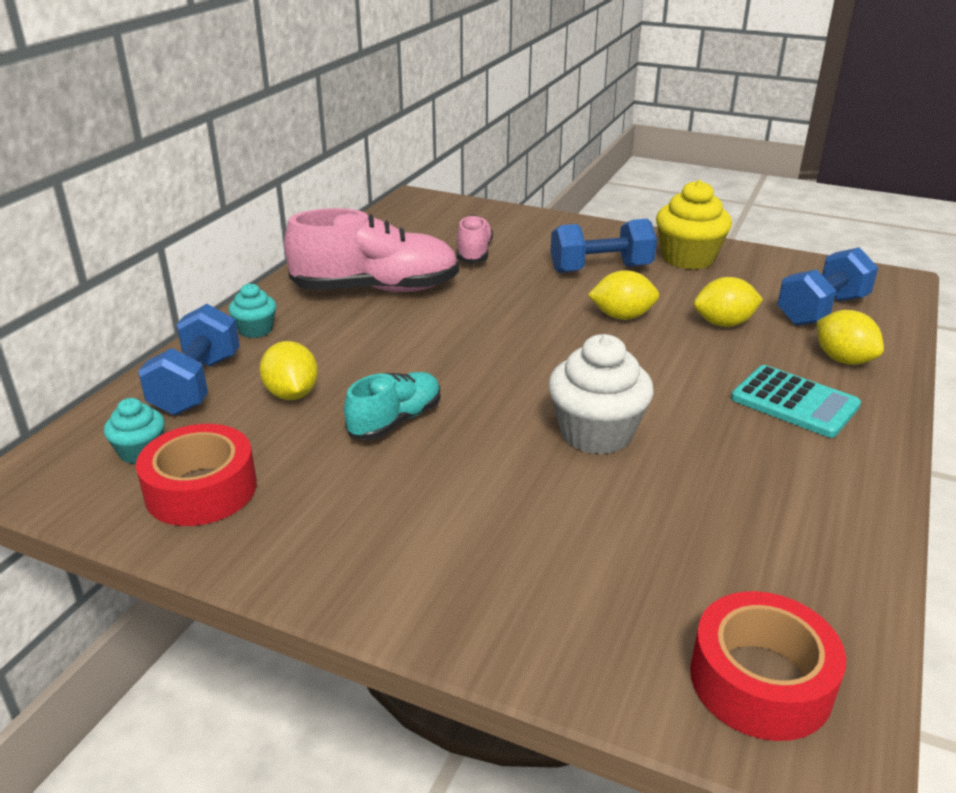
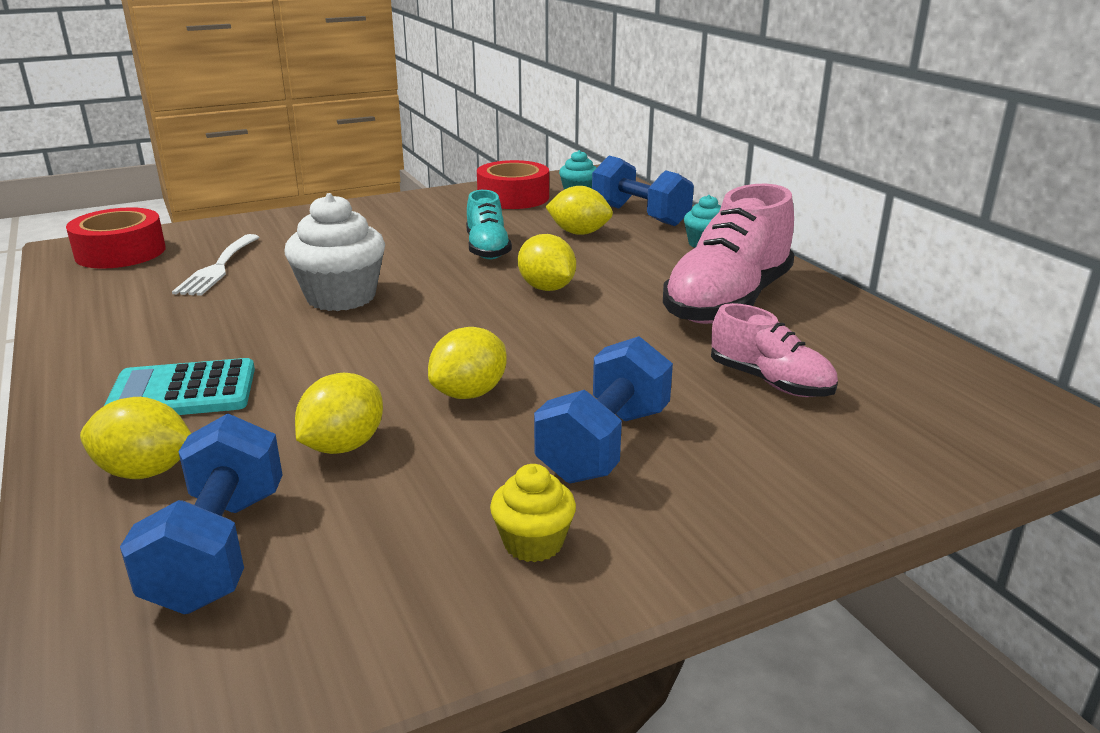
camera: 130 degrees right, 5 degrees down
yellow cupcake [656,180,732,270] -> yellow cupcake [490,464,576,562], size x0.55
none -> white fork [172,234,259,296]
none -> yellow lemon [518,234,576,291]

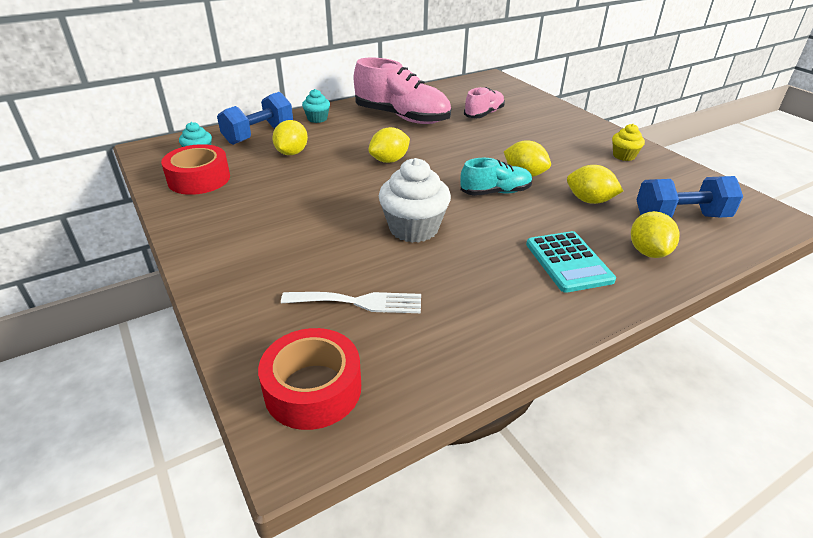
camera: 95 degrees left, 10 degrees up
turquoise shoe [466,190,512,259] -> turquoise shoe moved to [460,158,532,196]
blue dumbbell [534,336,673,484] -> none

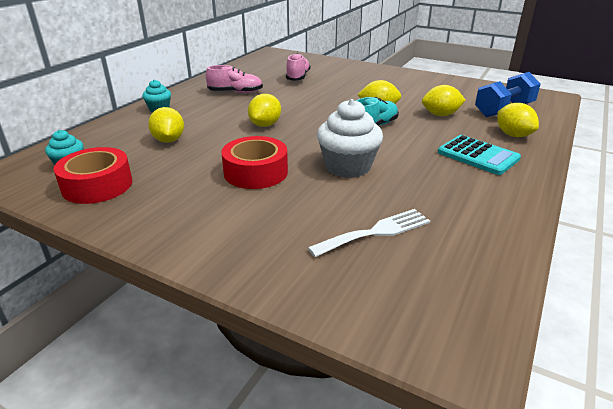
camera: 30 degrees left, 5 degrees down
blue dumbbell [217,92,293,145] -> none
red tape [258,328,361,430] -> red tape moved to [222,136,288,189]
pink shoe [354,58,451,124] -> pink shoe [206,65,263,93], size x0.56
yellow cupcake [612,124,645,161] -> none

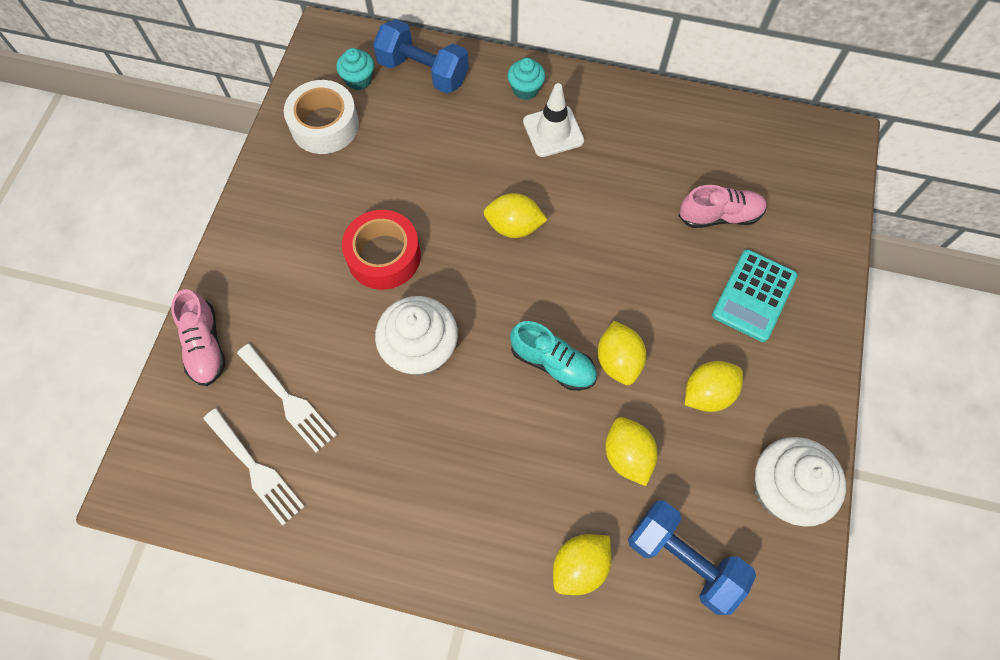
camera: 75 degrees right, 35 degrees up
red tape [53,147,132,204] -> white tape [284,80,359,154]
yellow lemon [148,107,184,143] -> yellow lemon moved to [685,361,743,412]
pink shoe [206,65,263,93] -> pink shoe moved to [171,289,225,386]
turquoise calculator [438,135,521,175] -> turquoise calculator moved to [712,249,798,342]
none -> white fork [203,408,305,525]
none -> blue dumbbell [373,19,469,94]
none -> white traffic cone [523,83,584,157]
none -> white cupcake [754,437,846,527]

